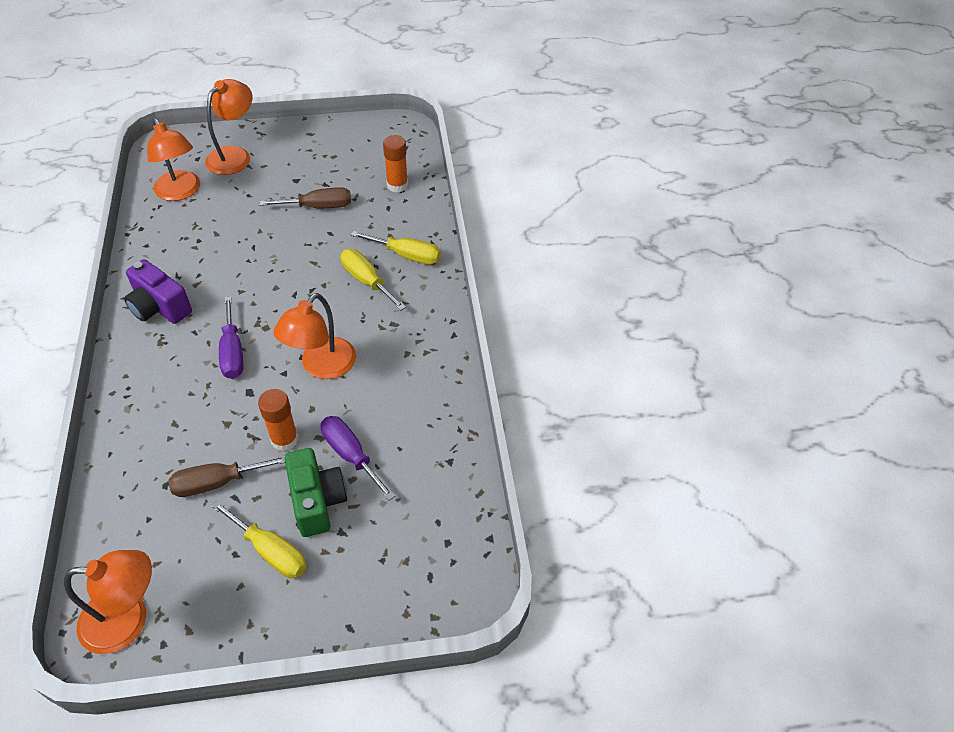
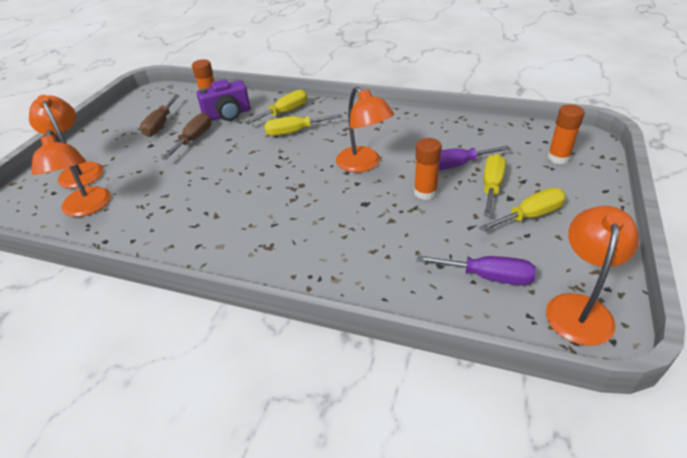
camera: 60 degrees left, 10 degrees down
purple camera [124,259,192,324] -> purple camera moved to [197,79,250,121]
orange lamp [147,118,200,201] -> orange lamp turned 75 degrees clockwise [32,130,111,217]
brown screwdriver [168,456,285,497] -> brown screwdriver moved to [140,95,179,137]
purple screwdriver [219,296,243,379] -> purple screwdriver moved to [417,255,536,285]
green camera [285,448,347,537] -> yellow screwdriver [484,154,506,217]
none -> orange glue stick [547,104,585,164]

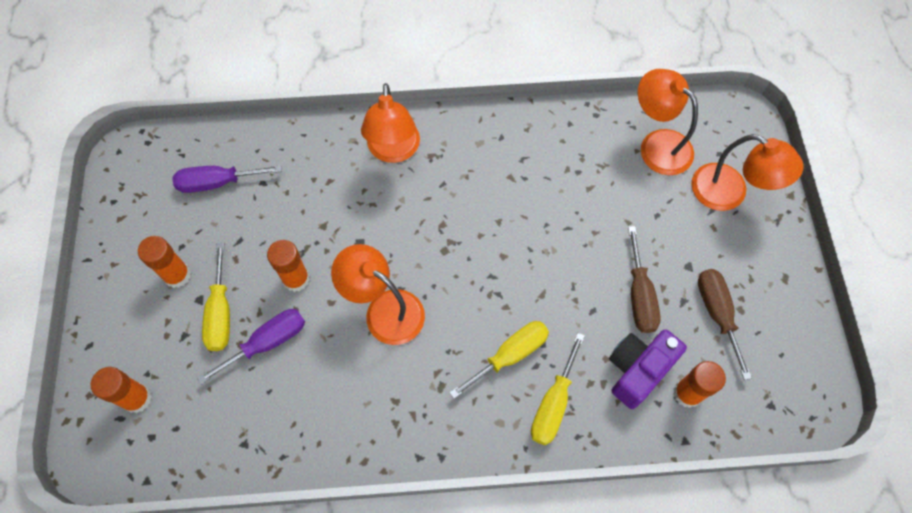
camera: 155 degrees right, 25 degrees up
yellow screwdriver [479,188,566,232] -> orange glue stick [138,236,191,288]
orange lamp [546,206,639,346] -> orange lamp moved to [361,83,420,163]

